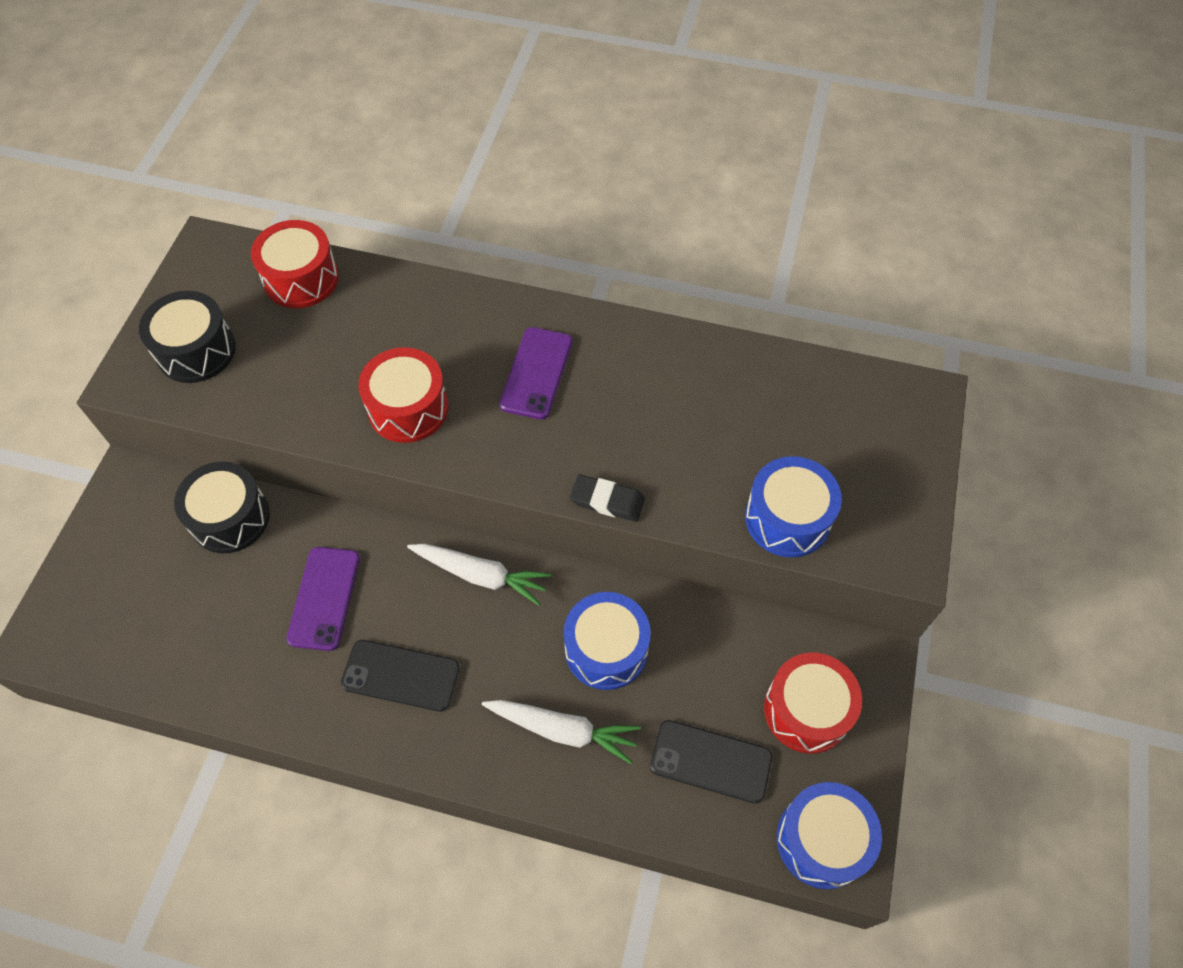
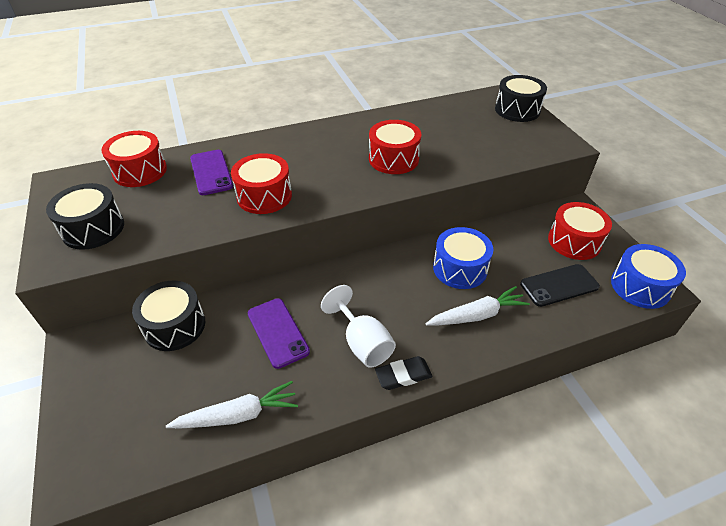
camera: 35 degrees left, 15 degrees down
black phone [341,640,460,711] -> white goblet [321,285,396,368]
white carrot [407,544,551,606] -> white carrot moved to [166,381,298,428]
purple phone [500,327,572,419] -> purple phone moved to [190,150,233,195]
black eraser [570,474,645,522] -> black eraser moved to [375,356,433,390]
blue drum [745,456,842,558] -> none
none -> red drum [369,120,421,174]
none -> black drum [495,75,547,122]

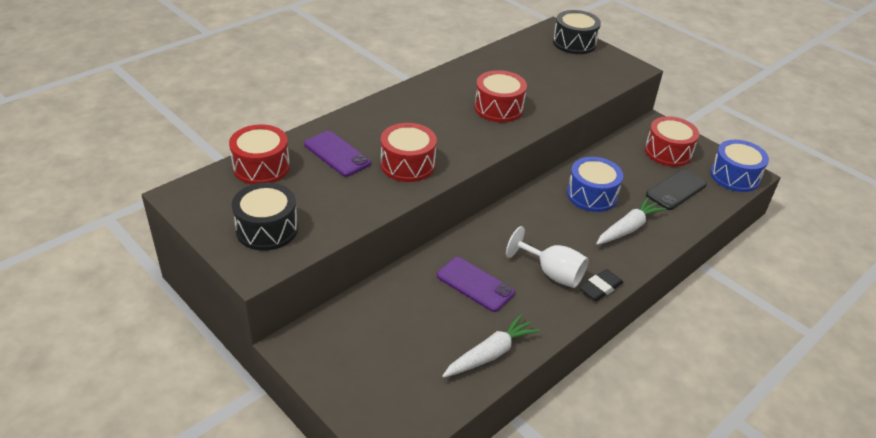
camera: 25 degrees left, 5 degrees down
black drum [132,281,205,351] -> none

